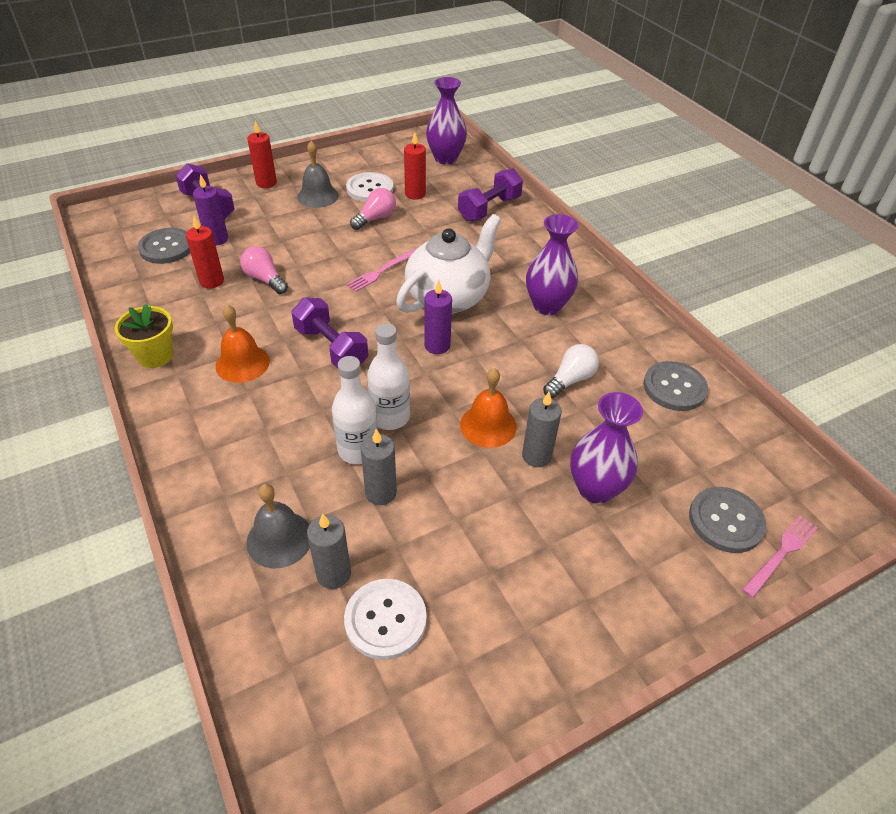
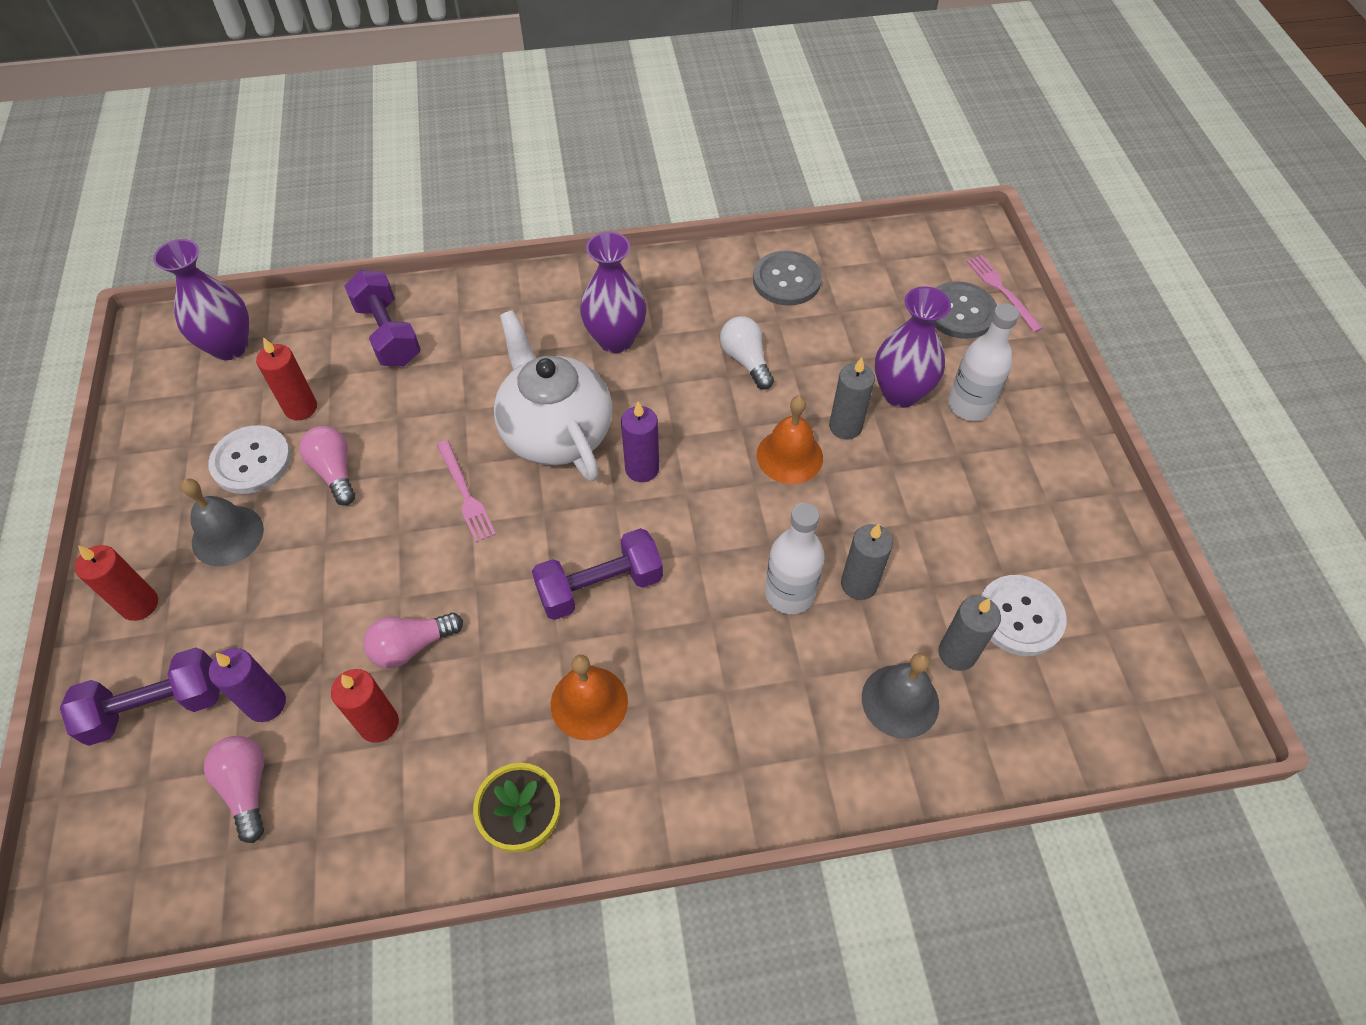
camera: 70 degrees left, 10 degrees up
grey button [138,228,190,264] -> pink light bulb [204,736,264,843]
white bottle [367,323,410,430] -> white bottle moved to [948,303,1019,421]

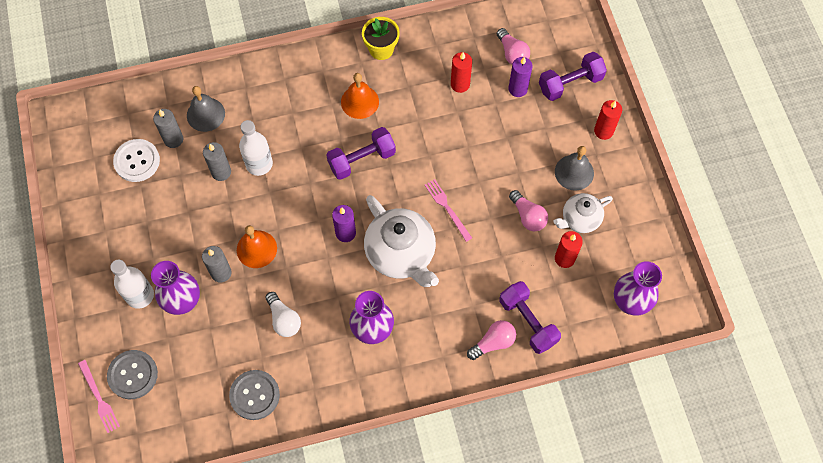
camera: 175 degrees right, 10 degrees up
white button [208,425,291,494] -> white teapot [553,193,613,233]
pink light bulb [363,613,463,668] -> pink light bulb moved to [467,320,516,360]

